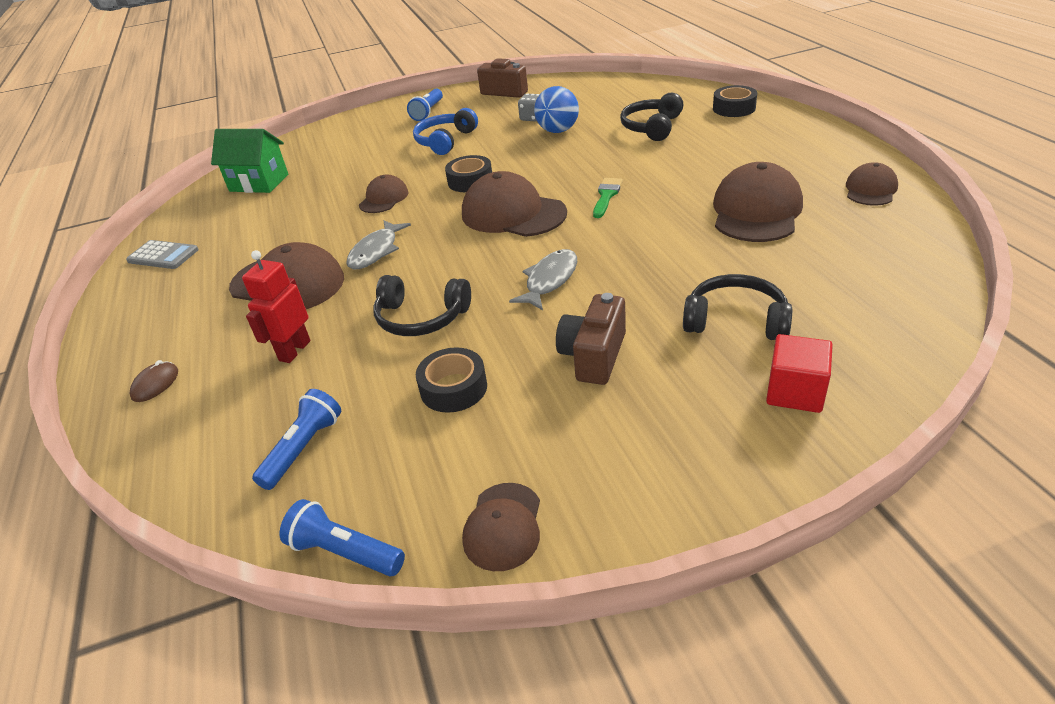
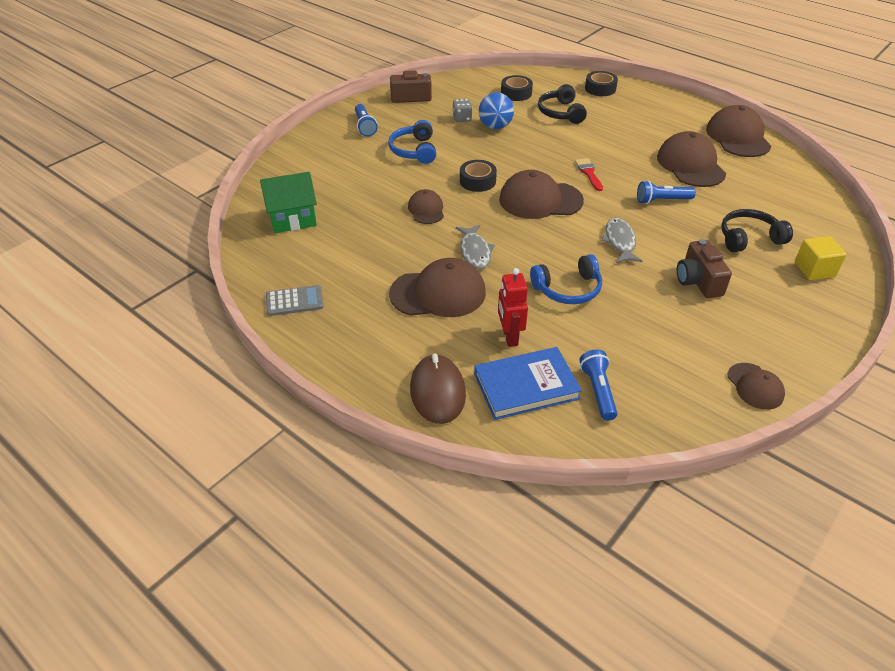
camera: 35 degrees left, 5 degrees up
brown mouse [129,360,178,402] -> brown mouse [410,353,466,424], size x2.00
blue flashlight [280,499,405,576] -> blue flashlight moved to [637,181,696,204]
black headphones [373,275,471,336] -> blue headphones [530,254,602,304]
black tape [416,347,487,413] -> black tape moved to [501,75,533,101]
green brush [593,178,623,218] -> red brush [575,158,603,191]
red cube [766,334,833,413] -> yellow cube [795,236,847,280]
brown cap [846,162,898,206] -> brown cap [706,105,771,157], size x1.78
none -> blue book [474,347,582,420]

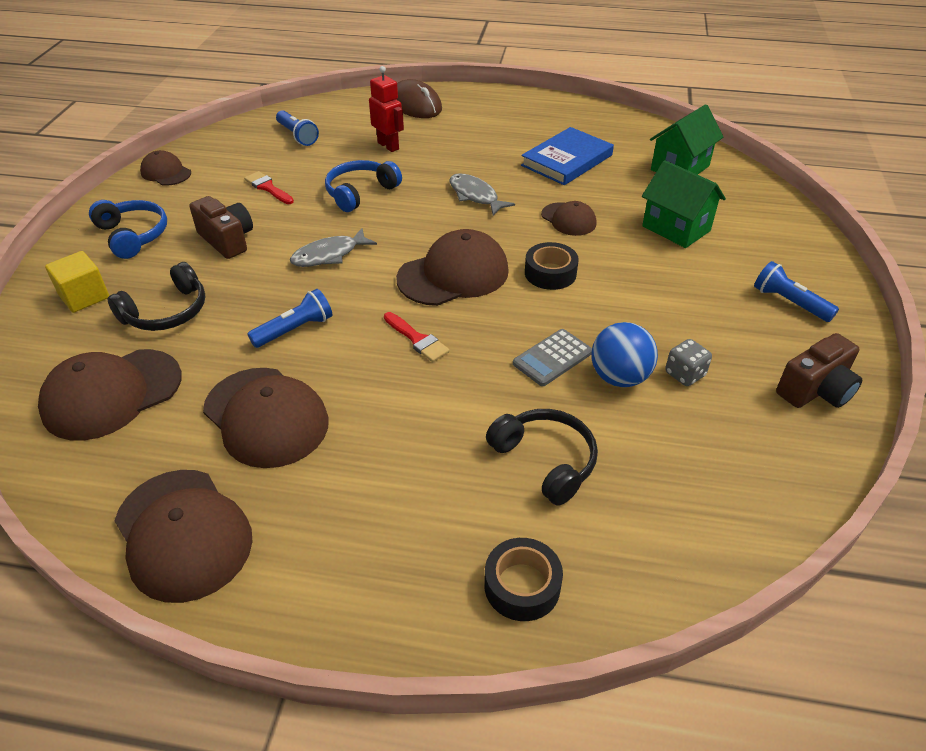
camera: 150 degrees right, 0 degrees up
grey calculator [266,285,324,316] -> grey calculator moved to [513,329,592,386]
blue headphones [388,120,436,164] -> blue headphones moved to [89,200,167,259]
brown cap [389,258,486,317] -> brown cap moved to [38,349,182,441]
blue book [474,347,582,420] -> blue book moved to [521,127,614,185]
black tape [501,75,533,101] -> none
grey fish [601,218,642,263] -> grey fish turned 90 degrees clockwise [290,228,377,267]
none -> red brush [244,171,294,204]
none -> green house [642,160,726,248]

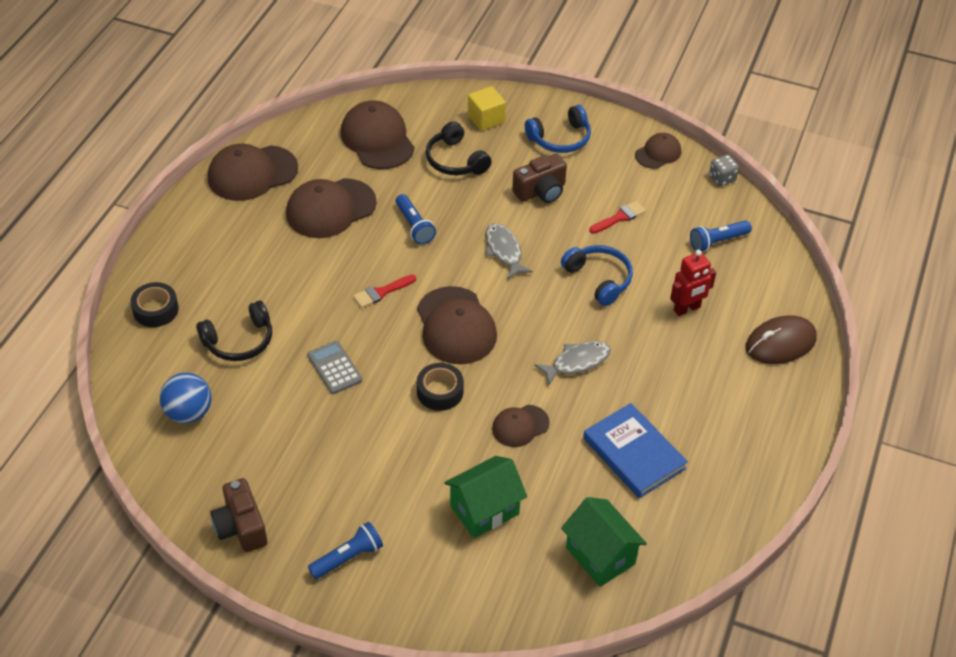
camera: 100 degrees right, 5 degrees up
blue ball [591,322,658,387] -> blue ball moved to [160,373,211,423]
grey dice [665,339,712,386] -> grey dice moved to [709,155,739,186]

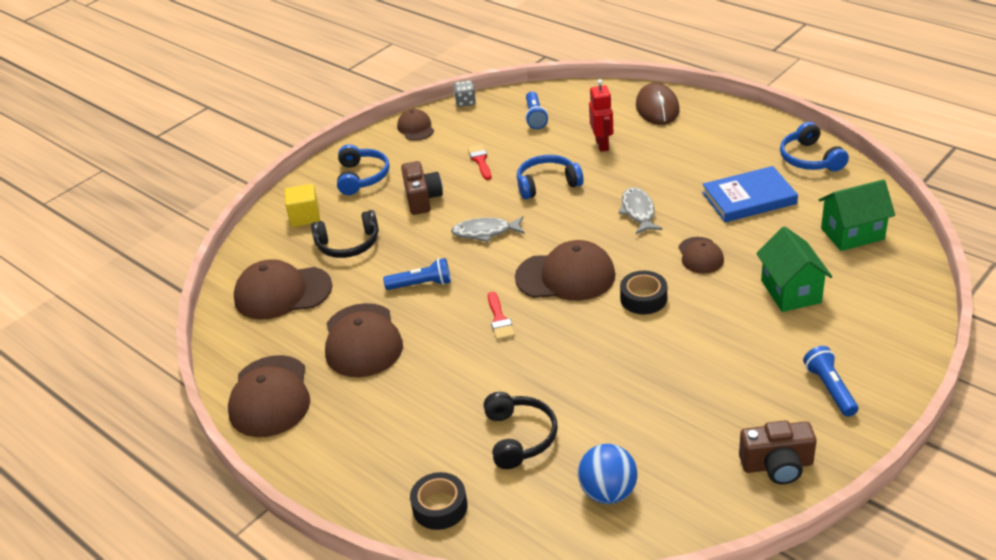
camera: 65 degrees left, 10 degrees down
grey calculator [307,341,362,394] -> none
none -> blue headphones [780,122,849,171]

